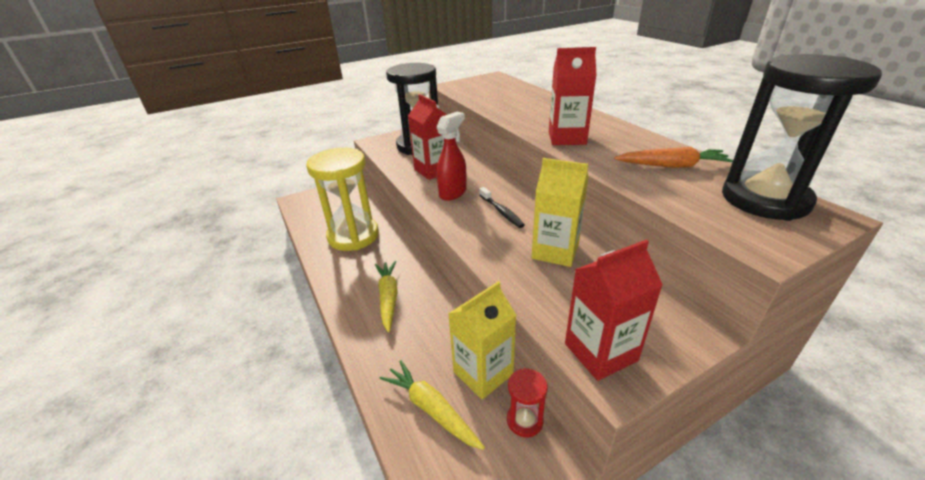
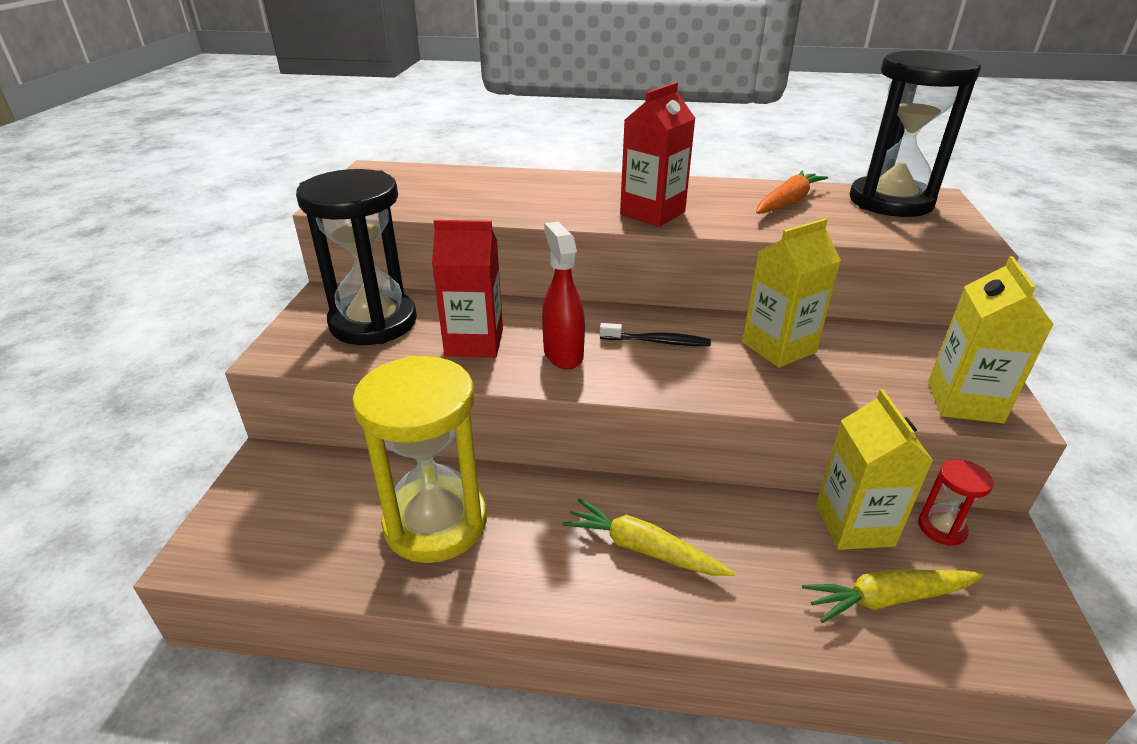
camera: 55 degrees left, 0 degrees up
red carton [565,240,663,381] -> yellow carton [928,256,1054,424]

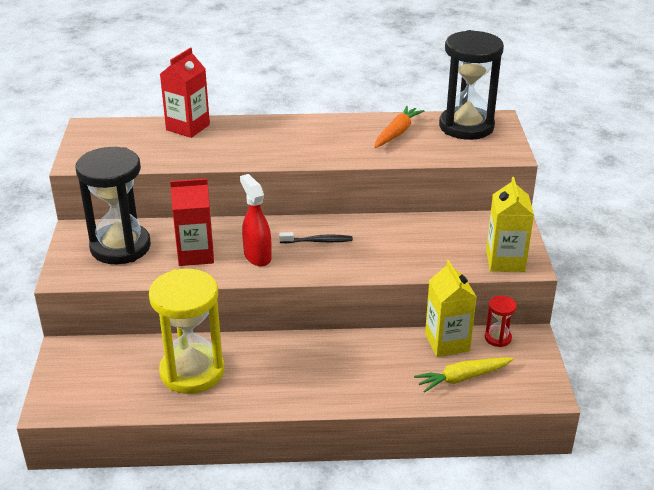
camera: 10 degrees left, 0 degrees up
yellow carrot [562,499,735,576] -> none
red carton [620,82,696,227] -> red carton moved to [160,48,210,138]
yellow carton [742,218,841,368] -> none

